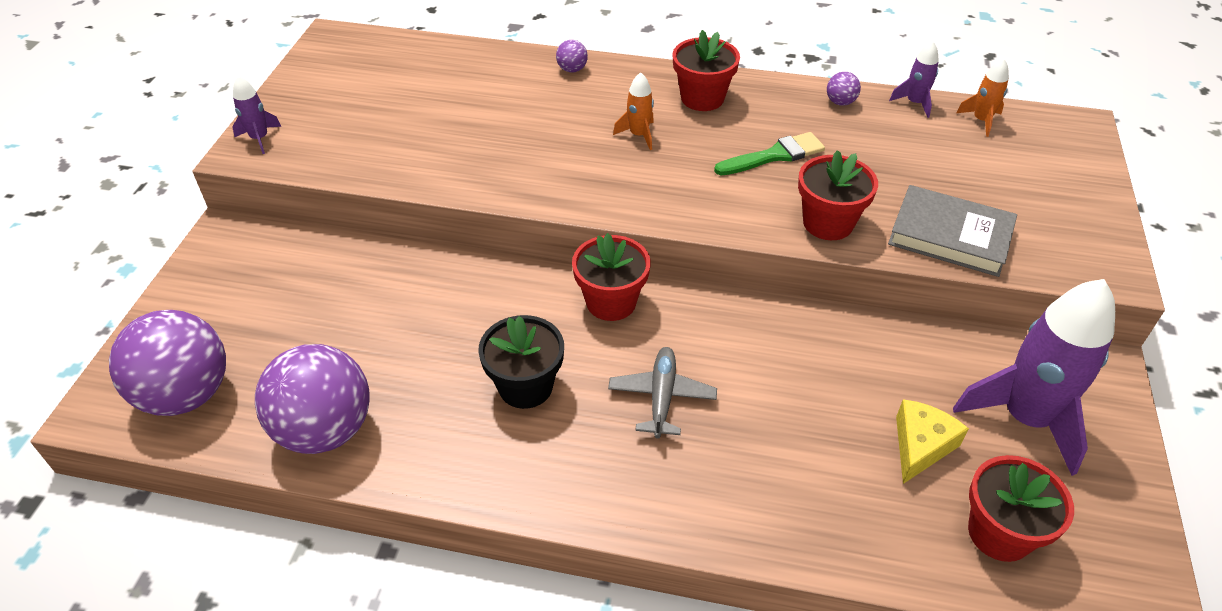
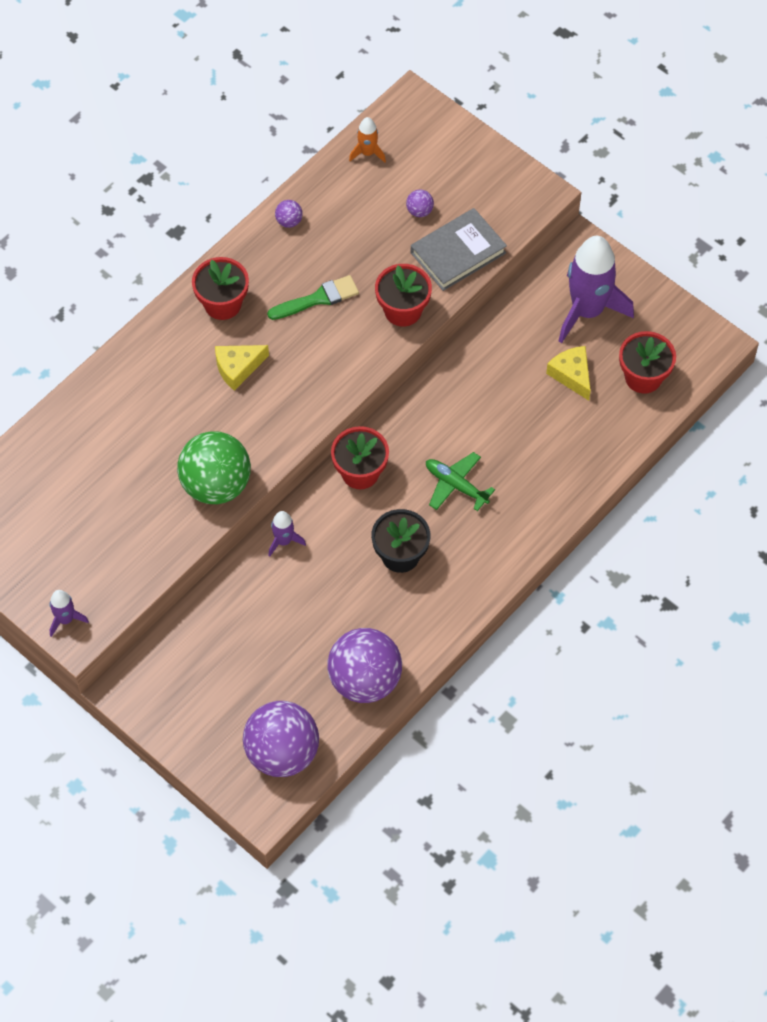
camera: 60 degrees left, 15 degrees up
purple ball [556,40,588,72] -> purple ball moved to [406,189,434,217]
grey plane [608,347,717,439] -> green plane [426,452,495,511]
orange rocket [613,72,654,150] -> yellow cheese [215,345,269,391]
green brush [714,132,825,175] -> green brush turned 60 degrees clockwise [267,275,359,320]
purple rocket [889,41,939,118] -> purple rocket moved to [268,511,306,557]
none -> green ball [177,431,251,504]

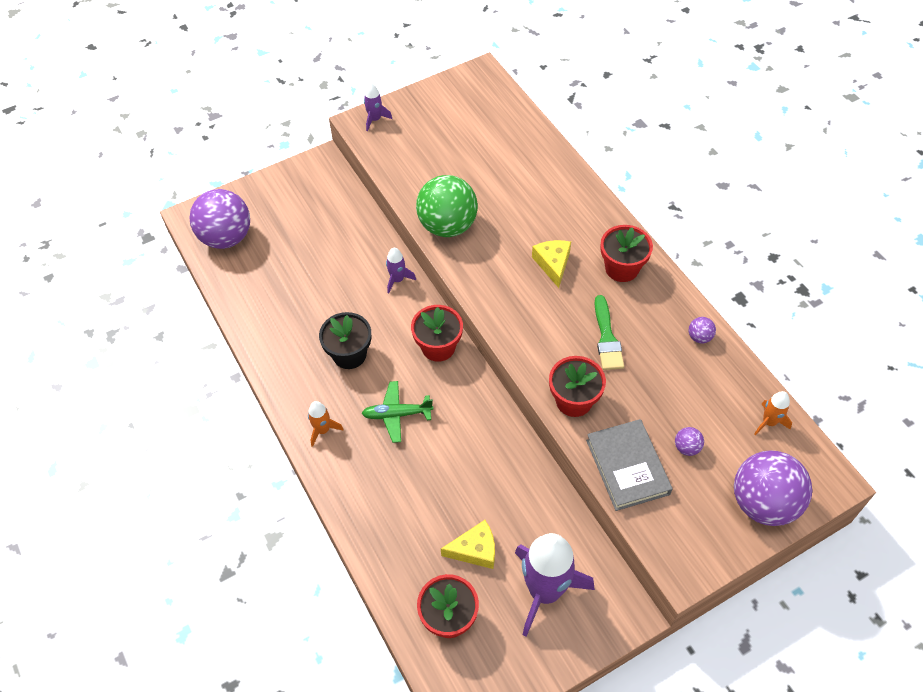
camera: 110 degrees right, 5 degrees down
purple ball [327,628,402,703] -> purple ball moved to [734,450,812,526]
green plane [426,452,495,511] -> green plane turned 150 degrees counterclockwise [362,381,433,443]
none -> orange rocket [308,401,344,447]

